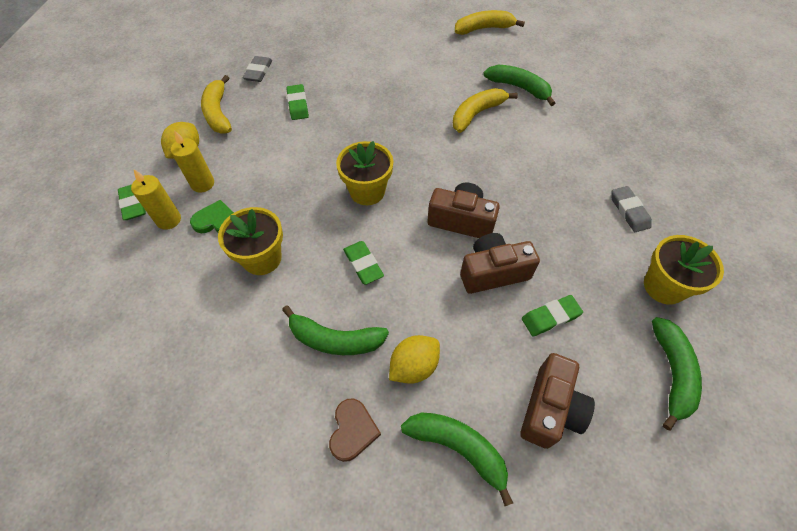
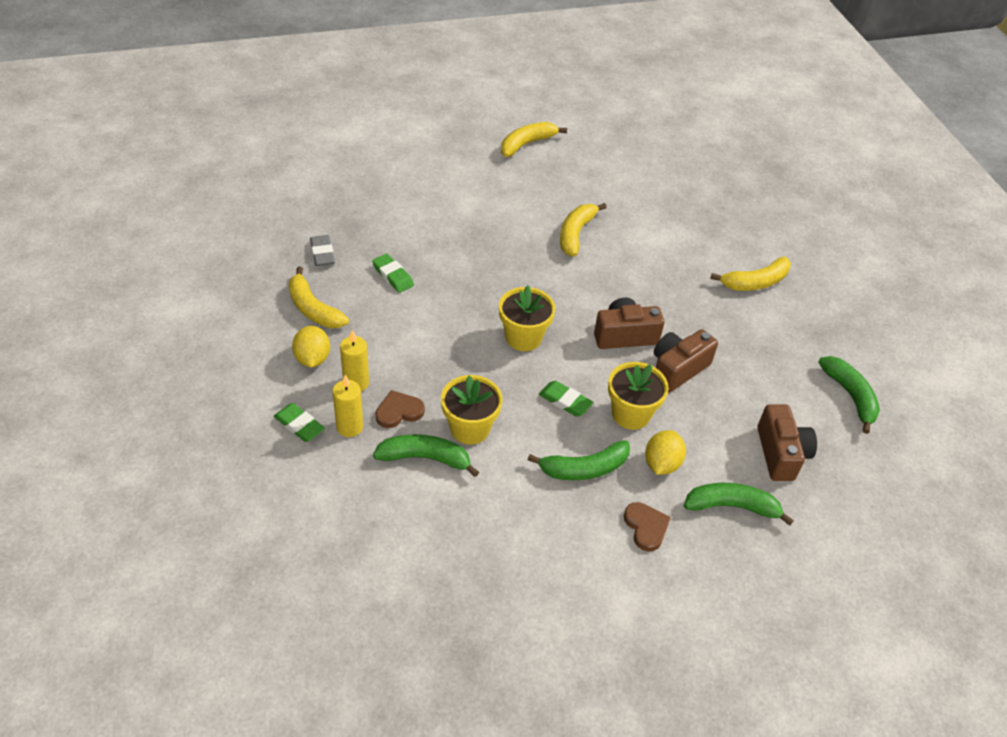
camera: 30 degrees left, 10 degrees down
green heart [190,200,234,233] -> brown heart [376,390,425,428]
green banana [483,65,555,106] -> green banana moved to [373,434,479,477]
green eraser [522,295,583,336] -> none
grey eraser [611,186,652,232] -> yellow banana [710,257,791,291]
yellow flower pot [644,235,724,305] -> yellow flower pot moved to [608,362,669,430]

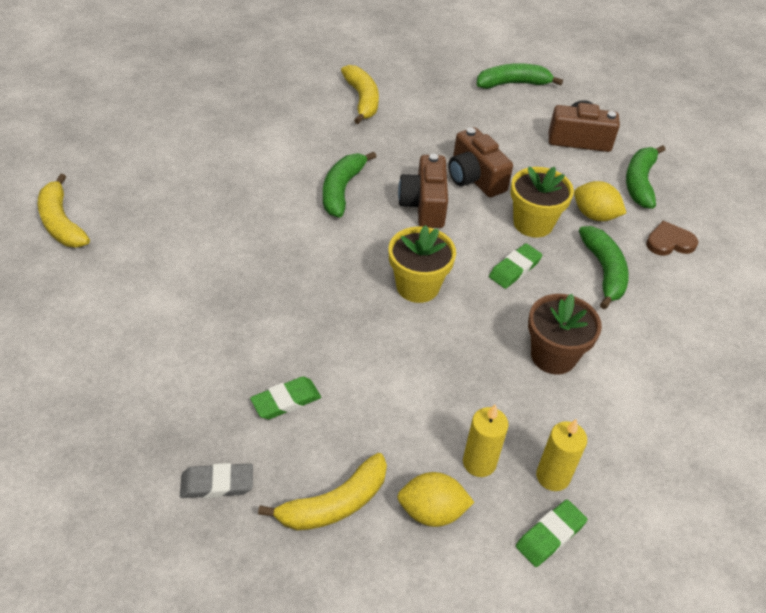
camera: 80 degrees left, 0 degrees up
green banana [373,434,479,477] -> green banana moved to [323,152,377,218]
brown heart [376,390,425,428] -> none
yellow flower pot [441,375,503,444] -> brown flower pot [528,294,602,375]
yellow banana [560,203,607,257] -> none

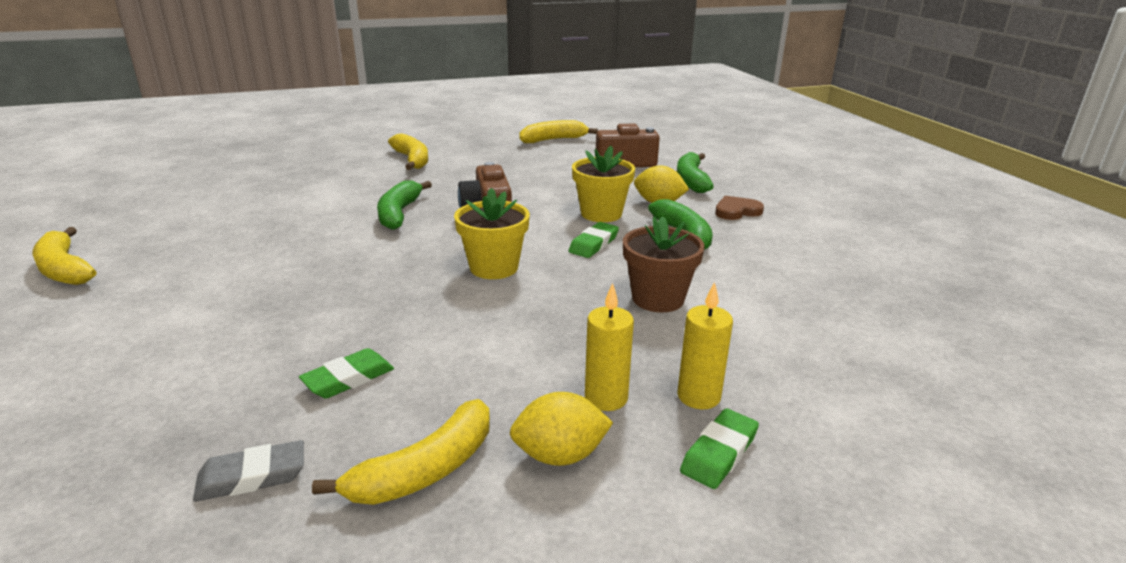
camera: 10 degrees left, 20 degrees down
brown camera [448,127,513,197] -> none
green banana [477,63,563,89] -> yellow banana [520,120,598,143]

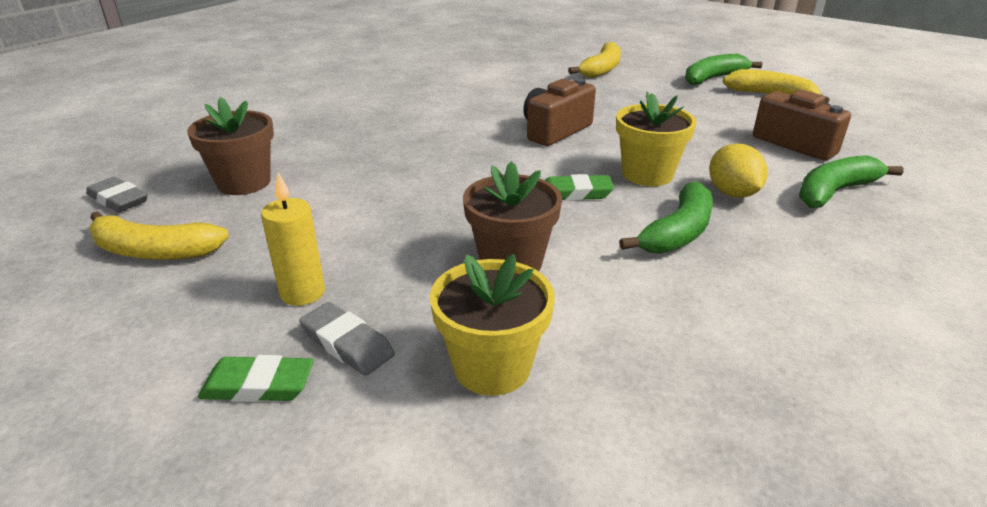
camera: 55 degrees right, 5 degrees up
yellow banana [32,227,96,285] -> none
green eraser [299,348,394,399] -> brown flower pot [187,97,274,195]
green banana [377,180,432,230] -> green banana moved to [685,54,762,85]
yellow flower pot [454,188,530,279] -> yellow flower pot moved to [430,254,555,396]
yellow lemon [510,392,613,466] -> none
yellow candle [677,282,733,409] -> grey eraser [299,302,395,376]
brown heart [715,196,764,220] -> none

